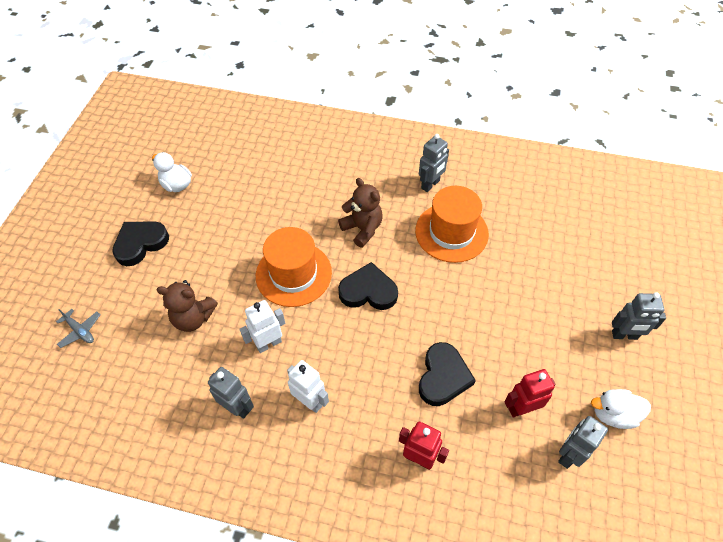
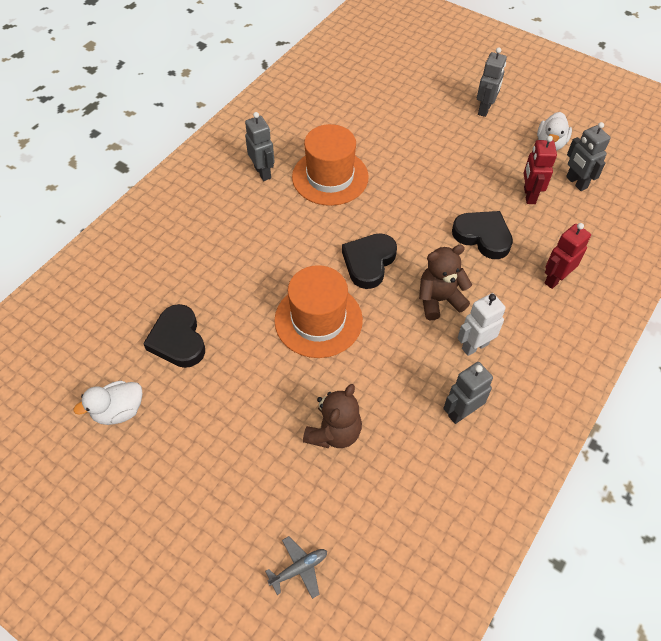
camera: 70 degrees left, 0 degrees up
black heart [112,221,169,266] -> black heart moved to [143,304,205,368]
white robot [239,300,285,353] -> none
brown teddy bear [338,178,383,248] -> brown teddy bear moved to [419,245,472,320]

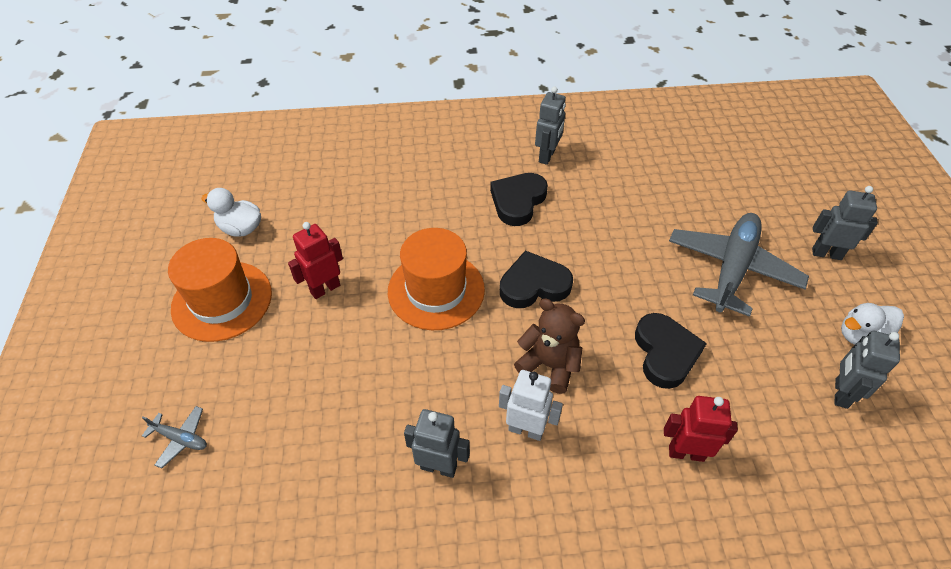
camera: 50 degrees right, 5 degrees down
black heart [143,304,205,368] -> black heart moved to [490,173,548,226]
orange hat [292,124,369,206] -> orange hat moved to [168,238,272,342]
brown teddy bear [303,384,362,448] -> none
grey robot [477,47,507,117] -> grey robot turned 150 degrees counterclockwise [812,186,878,260]
red robot [524,136,557,204] -> red robot moved to [288,222,343,299]
none -> grey plane [669,213,809,317]

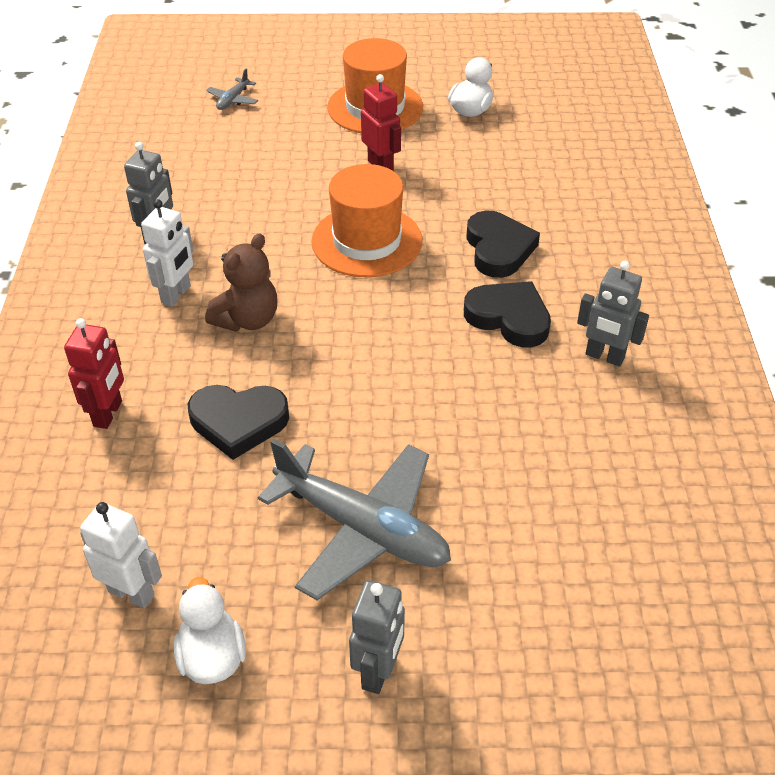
camera: 95 degrees right, 5 degrees down
black heart [500,251,573,308] -> black heart moved to [466,211,540,278]
grey robot [834,331,900,409] -> white robot [80,502,162,608]

